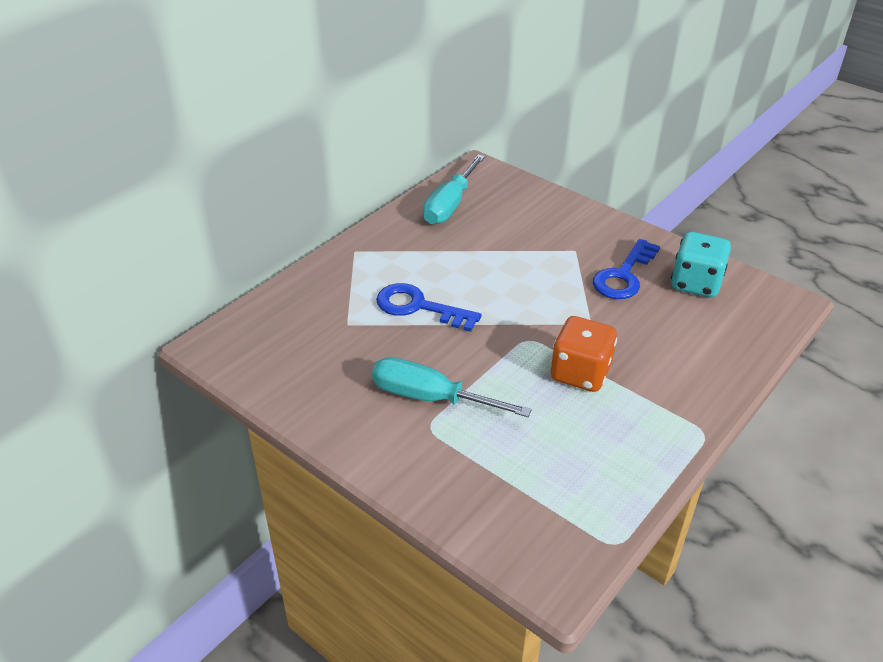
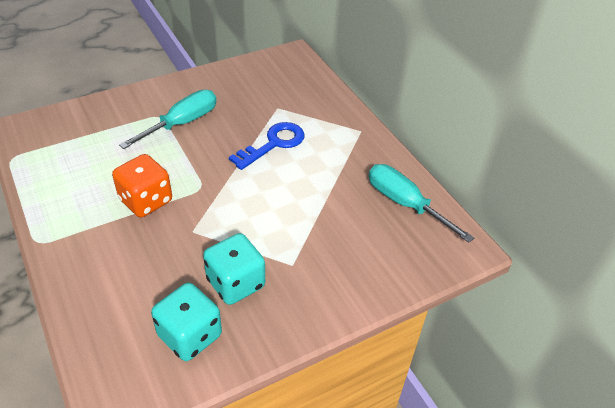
camera: 110 degrees right, 5 degrees up
blue key [593,239,660,299] -> turquoise dice [203,233,265,305]

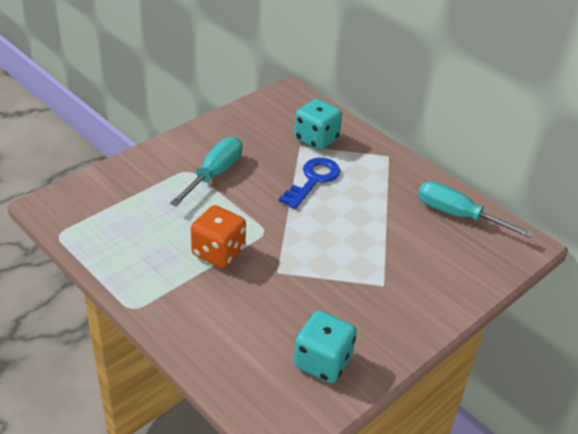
camera: 15 degrees left, 5 degrees down
turquoise dice [203,233,265,305] -> turquoise dice moved to [294,99,342,150]

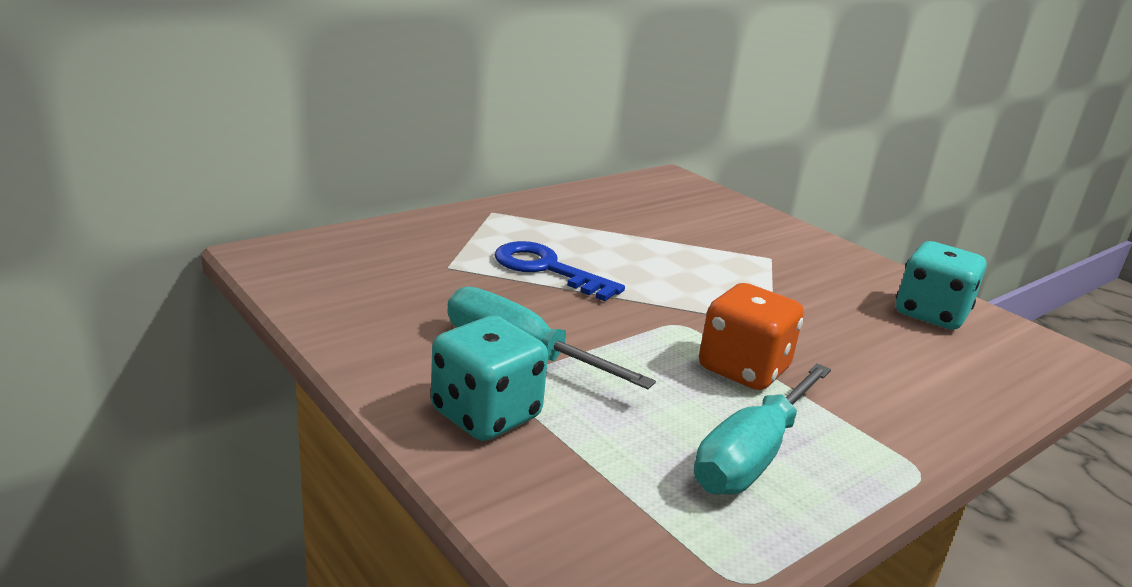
camera: 85 degrees left, 15 degrees down
turquoise dice [294,99,342,150] -> turquoise dice moved to [431,316,548,441]
turquoise screwdriver [418,182,534,238] -> turquoise screwdriver moved to [694,363,831,495]

